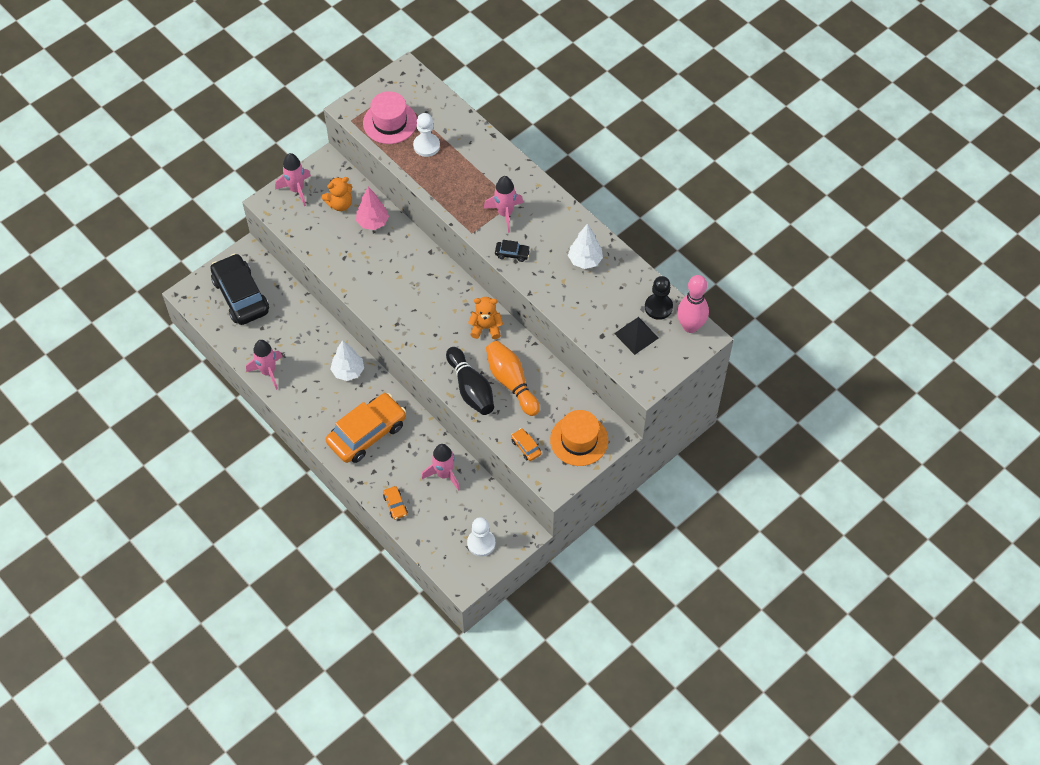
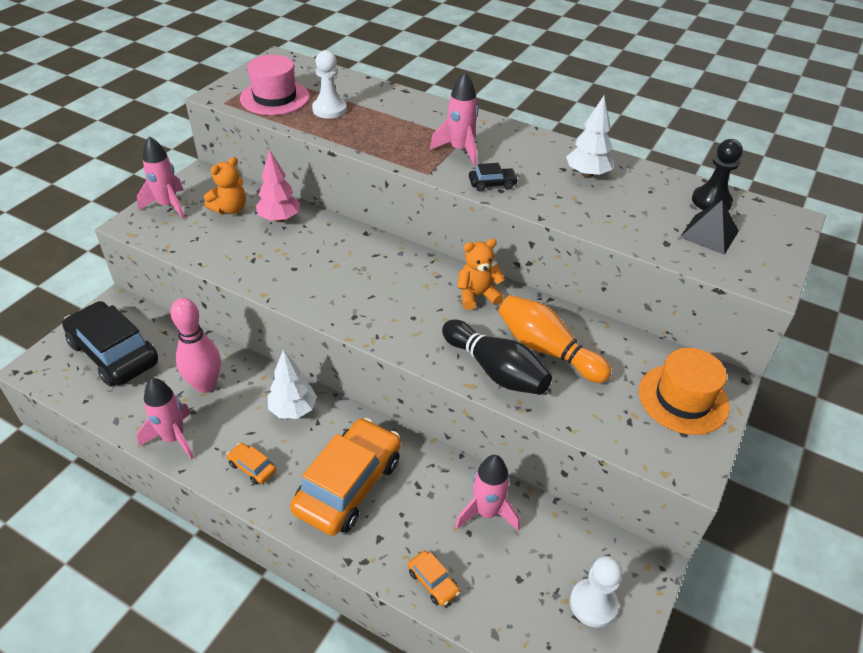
camera: 20 degrees left, 15 degrees down
orange car [511,428,541,461] -> orange car moved to [227,443,276,485]
pink bowling pin [677,275,709,333] -> pink bowling pin moved to [170,298,221,393]

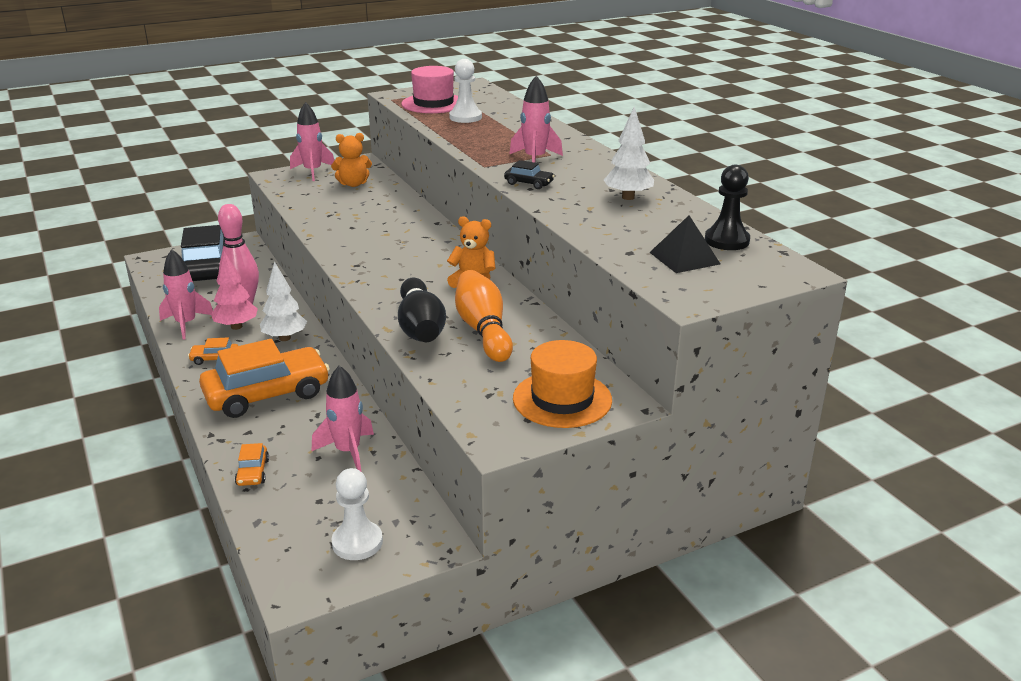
camera: 35 degrees right, 15 degrees down
orange car [227,443,276,485] -> orange car turned 75 degrees counterclockwise [188,337,238,365]
pink tree [256,150,300,222] -> pink tree moved to [211,251,258,330]

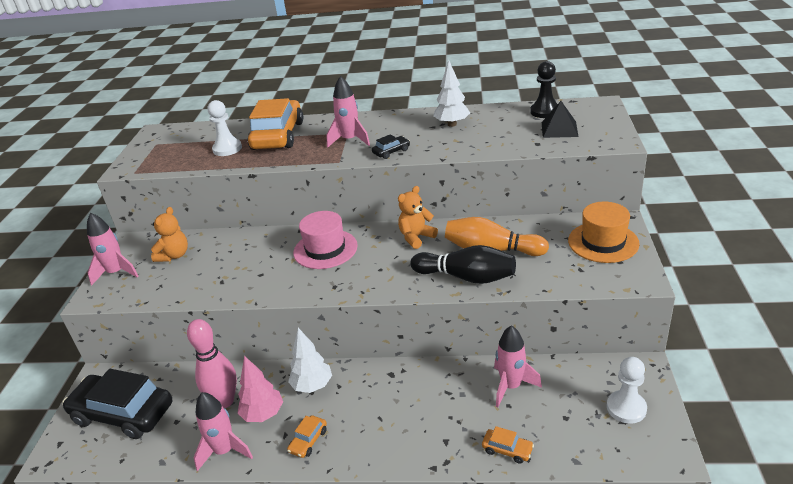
camera: 55 degrees left, 5 degrees up
orange car [199,339,330,418] -> orange car moved to [248,98,303,150]
pink hat [402,66,458,113] -> pink hat moved to [293,211,358,269]

